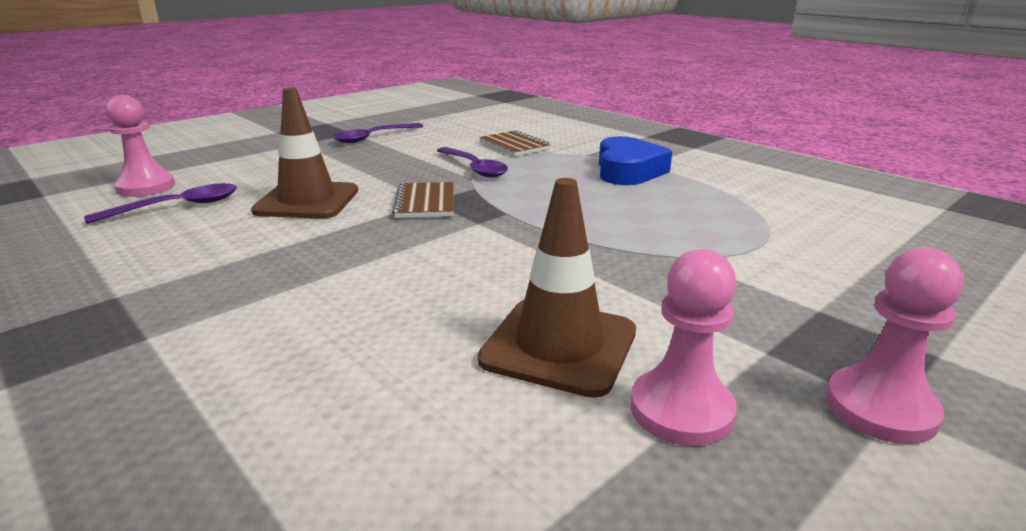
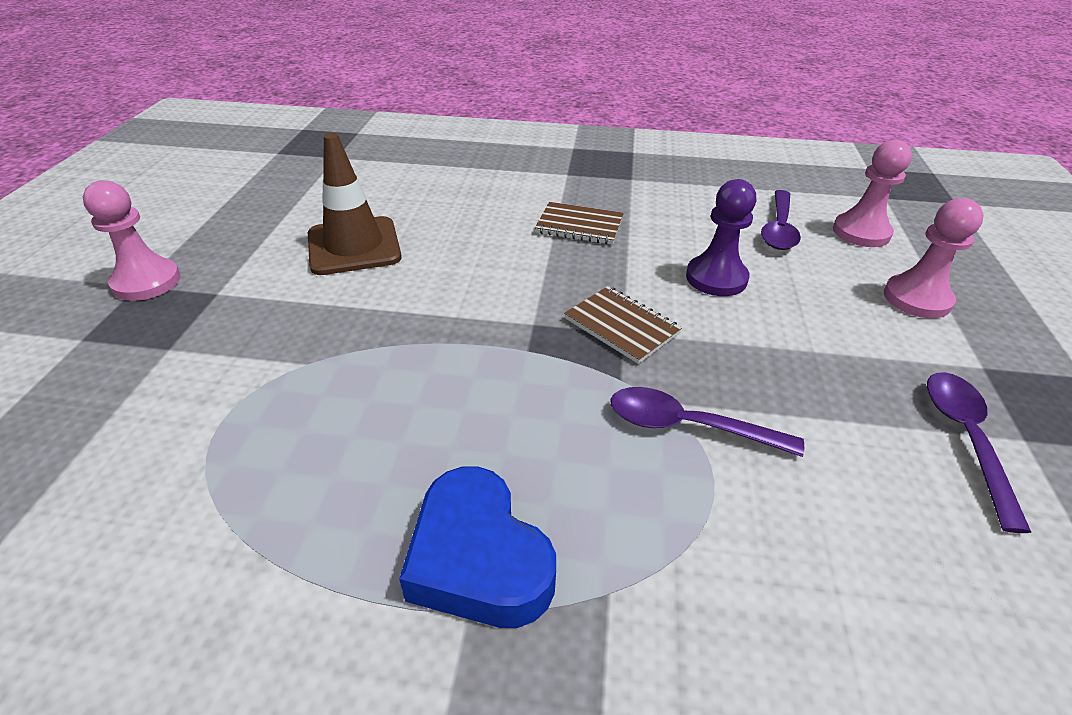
camera: 140 degrees right, 15 degrees up
brown traffic cone [251,88,358,219] -> purple pawn [686,179,756,296]
brown notebook [479,130,551,156] -> brown notebook moved to [535,202,624,245]
pink pawn [630,249,737,446] -> pink pawn moved to [884,198,984,318]

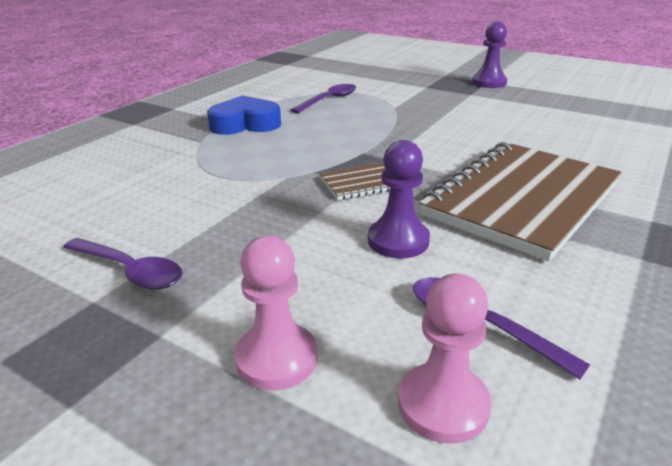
camera: 115 degrees right, 10 degrees down
pink pawn [83,180,181,301] -> purple pawn [472,21,507,88]
brown traffic cone [308,133,402,275] -> none
brown notebook [535,202,624,245] -> brown notebook [419,142,622,261], size x2.34
purple spoon [611,387,804,457] -> purple spoon moved to [291,84,356,113]

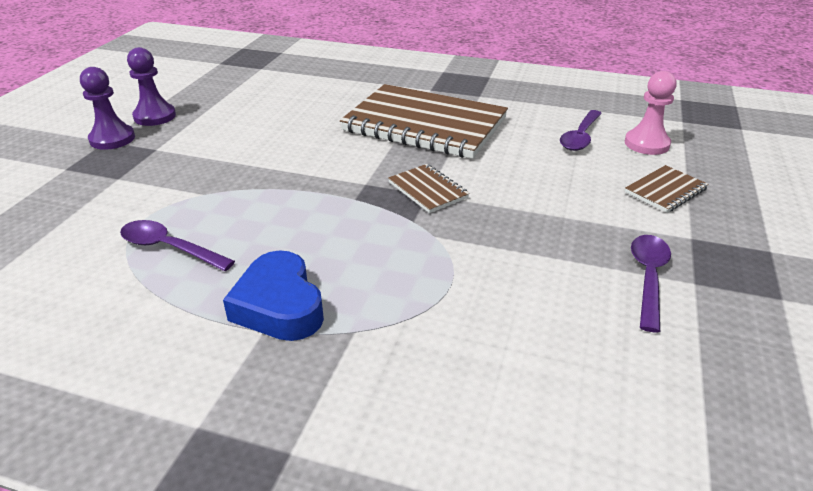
camera: 105 degrees left, 5 degrees up
pink pawn [234,236,318,390] -> brown notebook [625,165,708,213]
purple pawn [368,140,430,258] -> purple pawn moved to [127,47,176,126]

